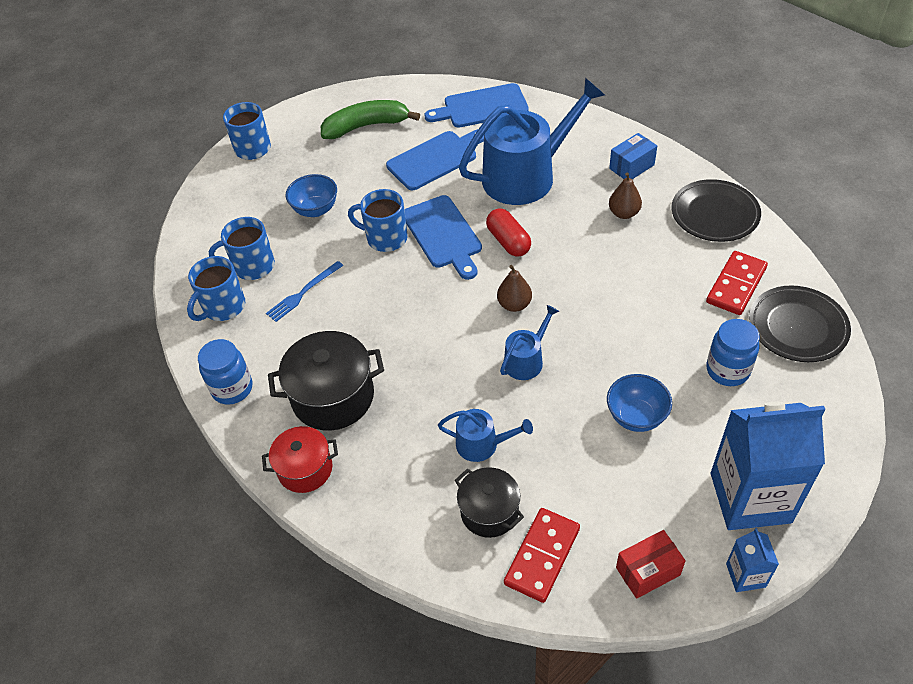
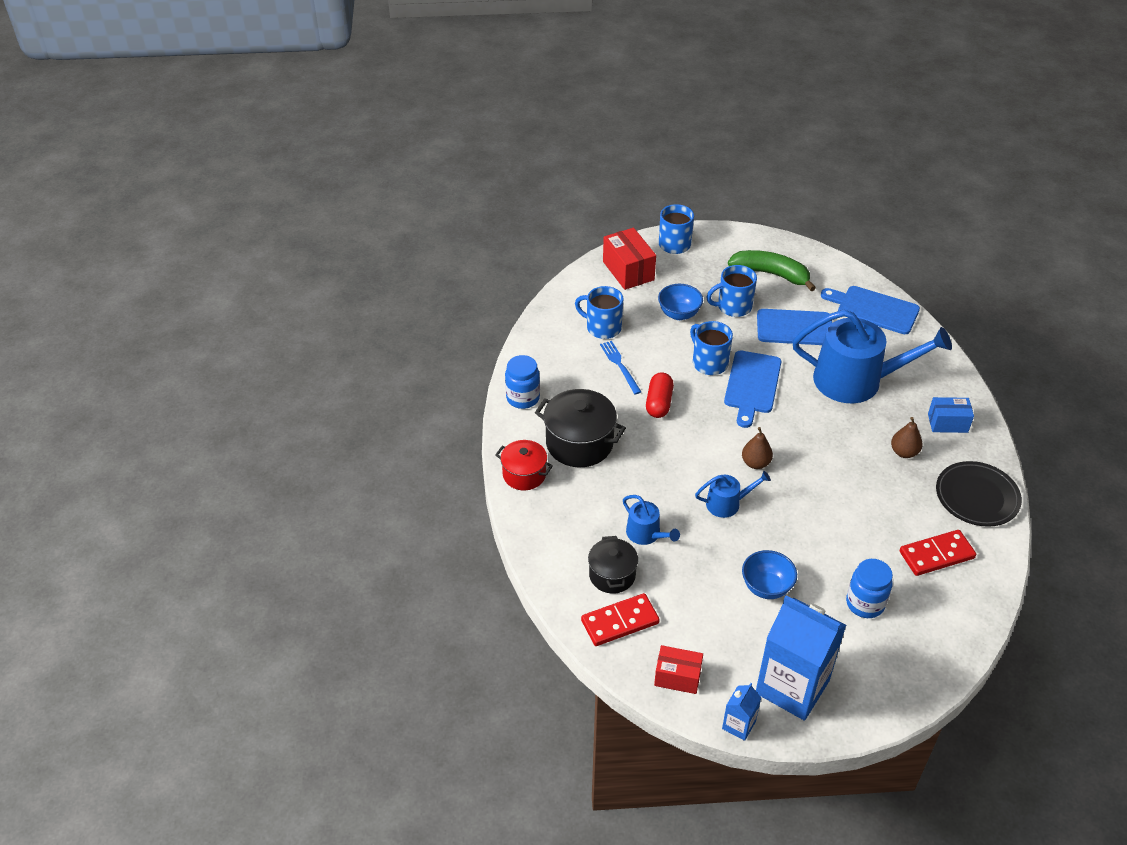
camera: 35 degrees right, 5 degrees down
blue mug [187,256,245,321] -> blue mug moved to [707,265,757,317]
blue fork [266,261,344,322] -> blue fork turned 75 degrees clockwise [600,341,641,394]
red capsule [486,208,531,257] -> red capsule moved to [646,373,674,418]
black plate [749,285,851,362] -> none
none -> red box [603,228,656,290]

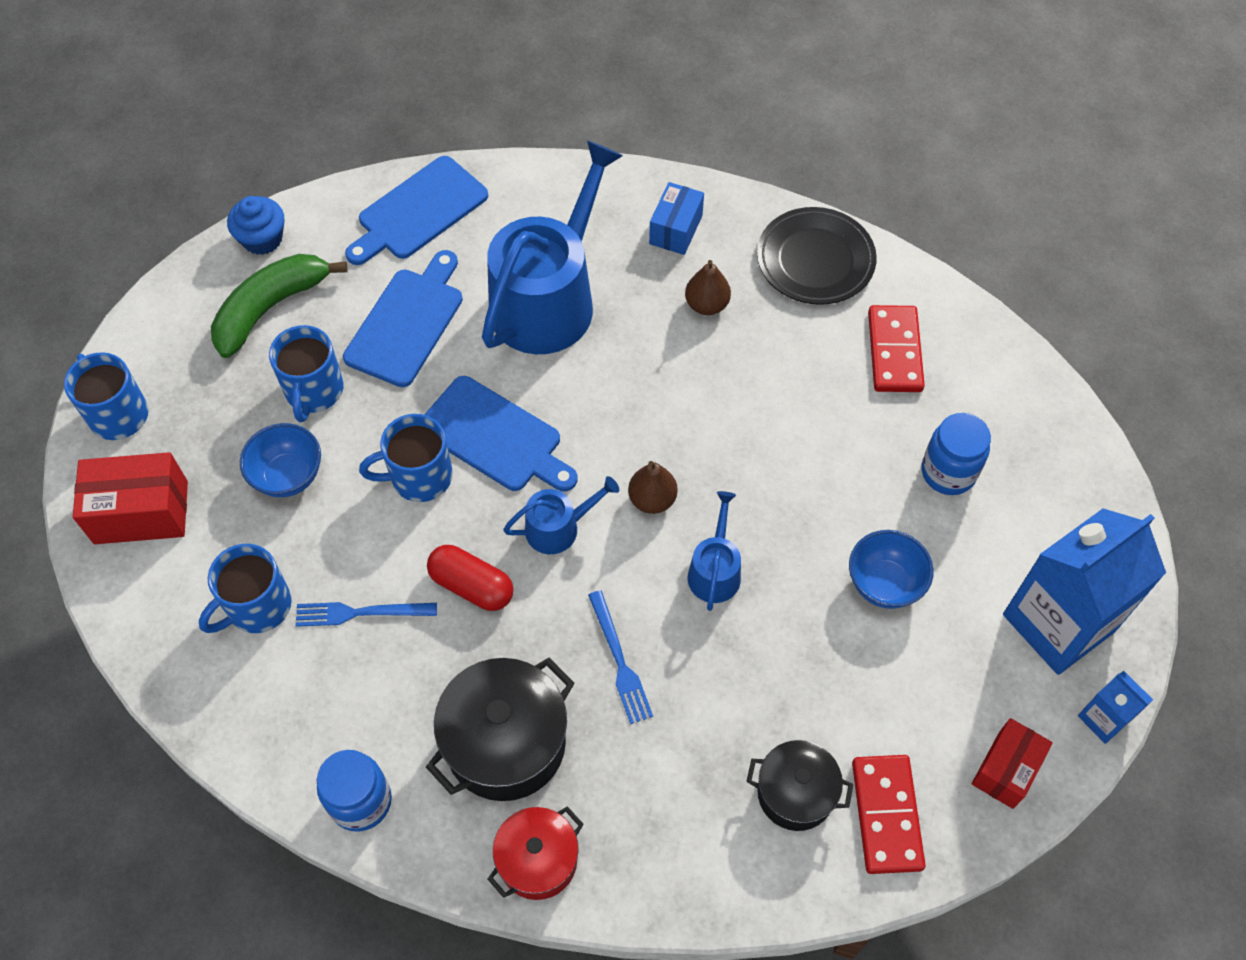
camera: 70 degrees left, 15 degrees up
blue watering can [623,495,680,545] -> blue watering can moved to [503,476,619,554]
none -> blue cupcake [227,196,285,255]
none -> blue fork [588,590,653,724]

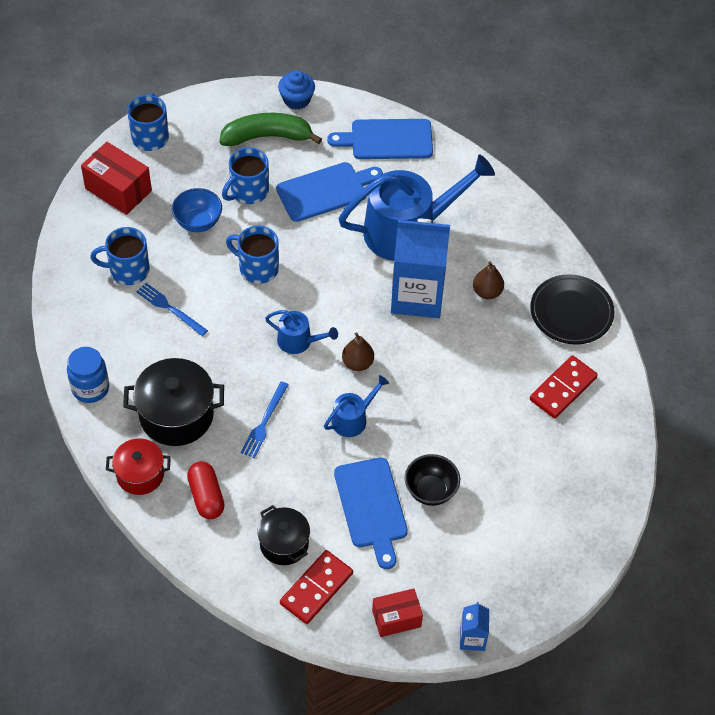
camera: 40 degrees right, 5 degrees down
blue cutting board [424,376,578,491] -> blue cutting board moved to [334,457,408,569]
red capsule [427,545,513,611] -> red capsule moved to [187,461,225,519]
blue box [649,182,704,255] -> none
blue bowl [849,530,934,609] -> black bowl [405,454,460,506]
blue jar [922,413,991,495] -> none
blue carton [1003,508,1166,675] -> blue carton moved to [391,219,450,318]

